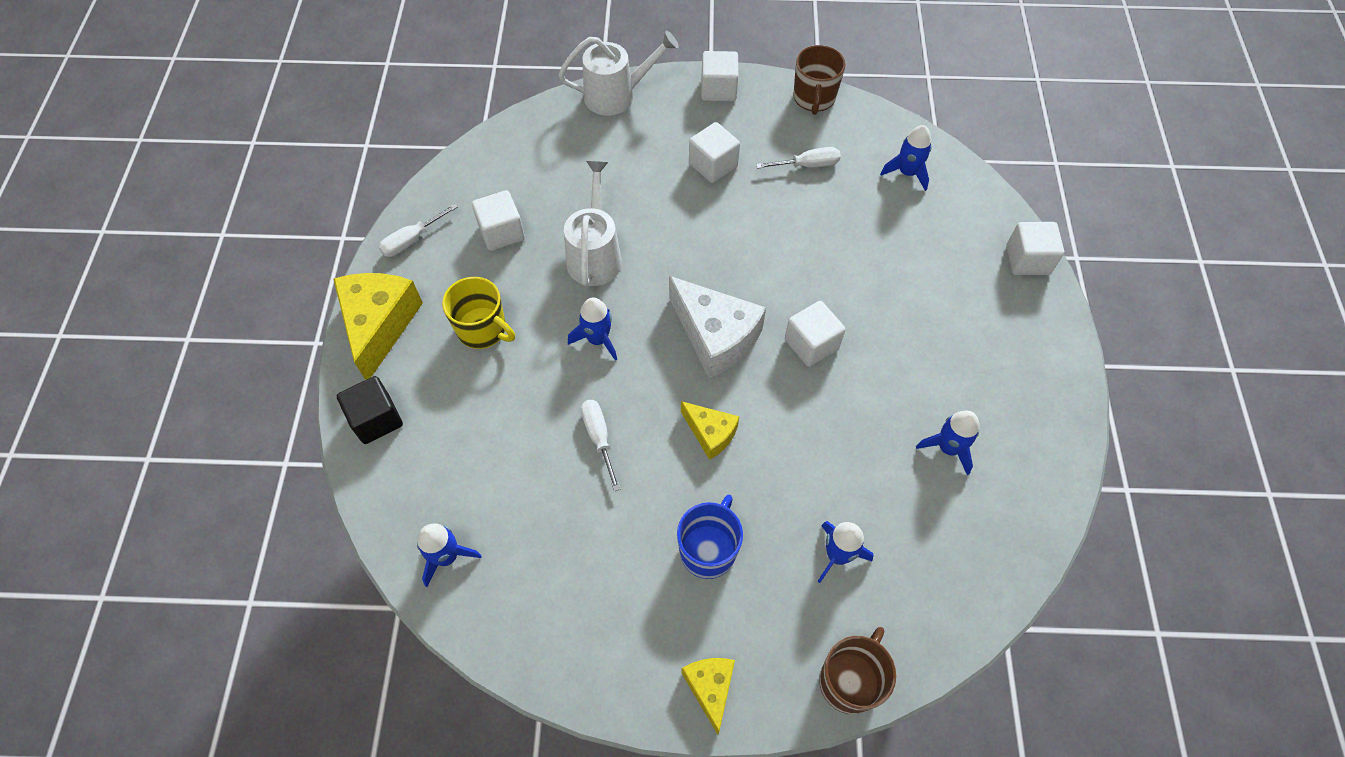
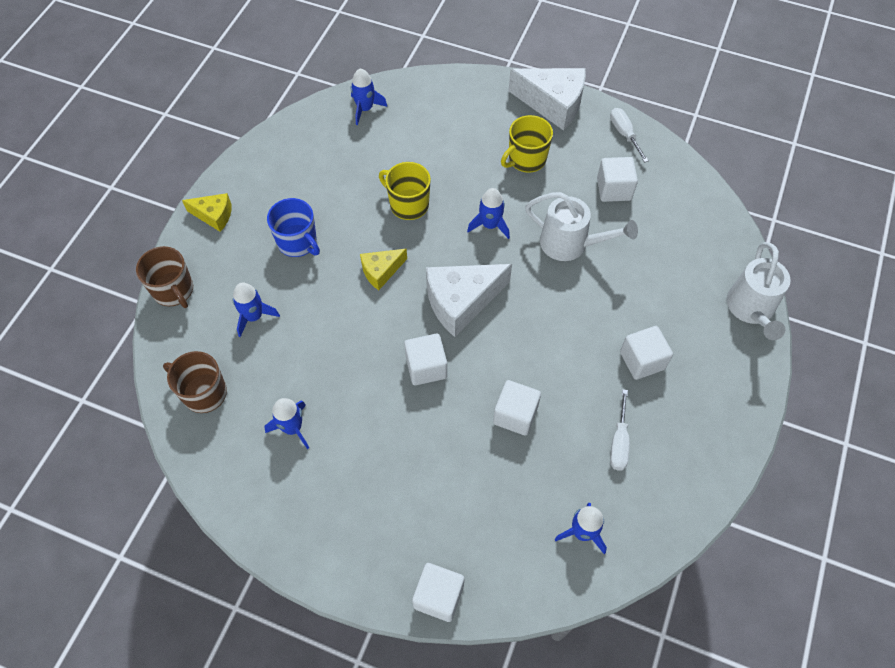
camera: 110 degrees right, 0 degrees up
yellow cheese [333,273,423,380] -> white cheese [508,68,586,131]
black cube [337,376,403,444] -> none
white screwdriver [581,400,620,491] -> yellow mug [379,162,431,220]
white cube [701,51,739,102] -> white cube moved to [493,380,541,436]
brown mug [793,45,846,115] -> brown mug moved to [163,351,227,413]

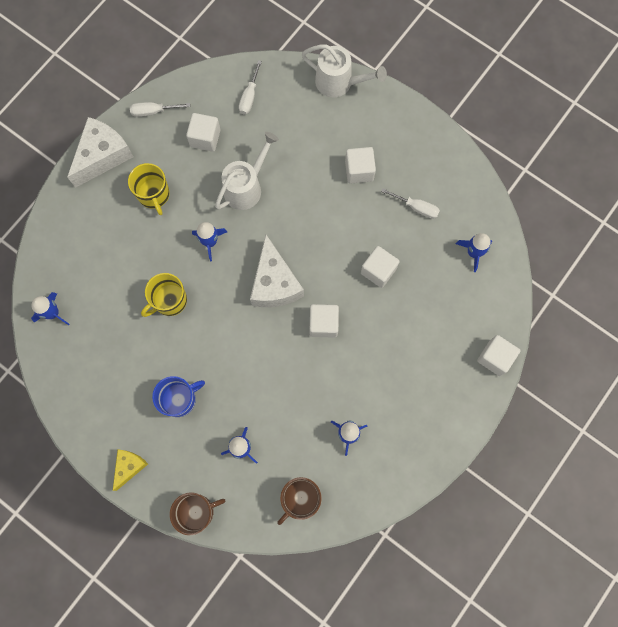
camera: 75 degrees left, 15 degrees up
yellow cheese [360,249,407,290] -> none
none -> white screwdriver [239,60,262,114]

